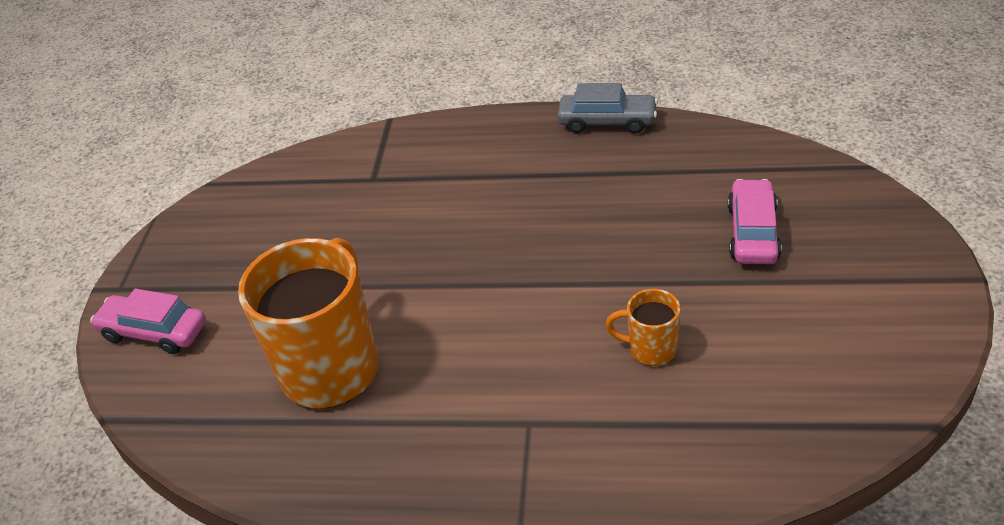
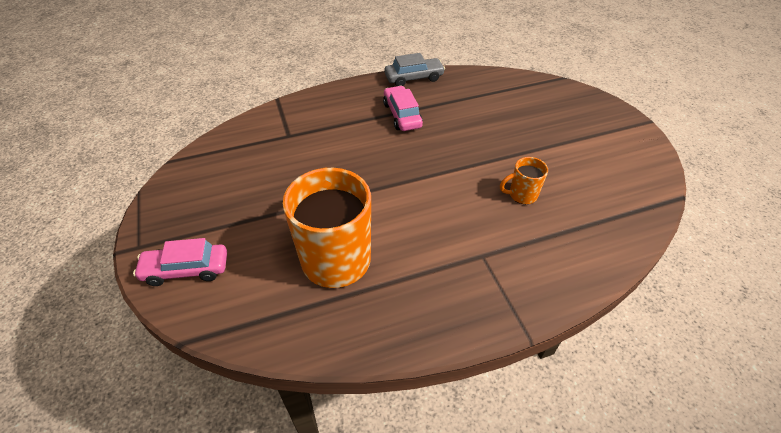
camera: 30 degrees left, 5 degrees up
pink car [728,179,782,264] -> pink car moved to [383,86,423,131]

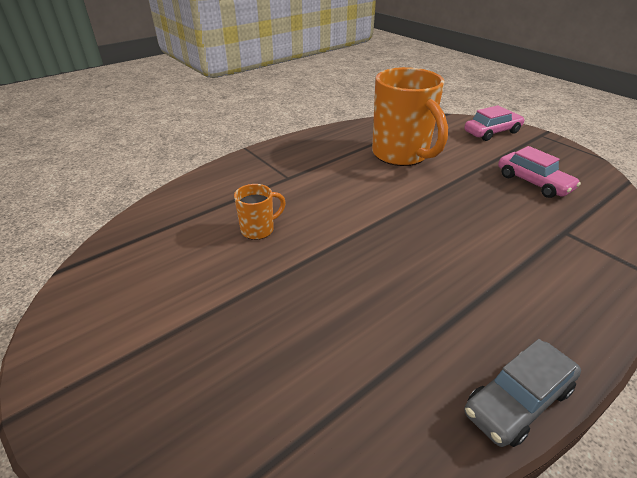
camera: 160 degrees right, 10 degrees down
pink car [383,86,423,131] -> pink car moved to [498,146,581,198]

